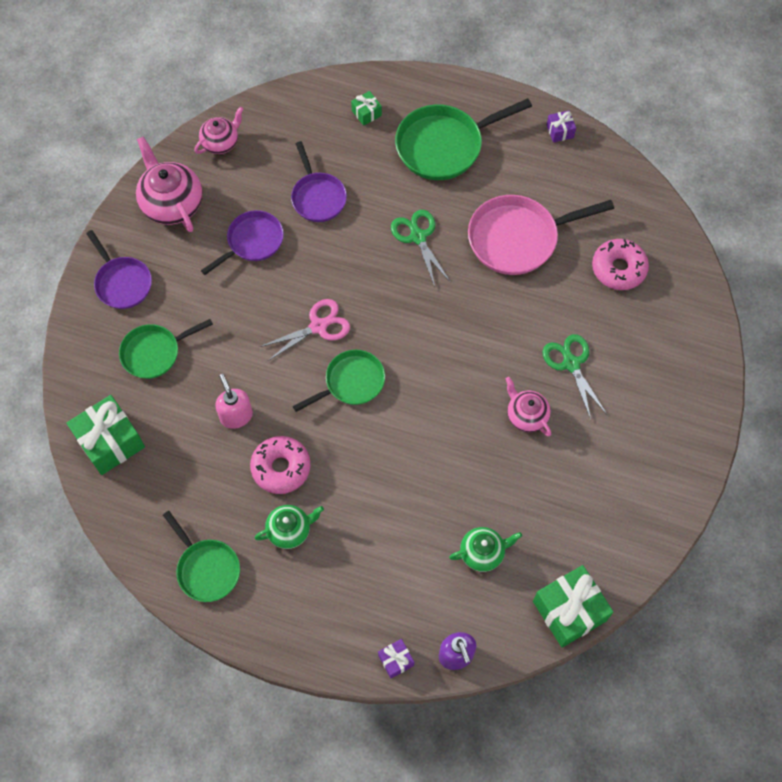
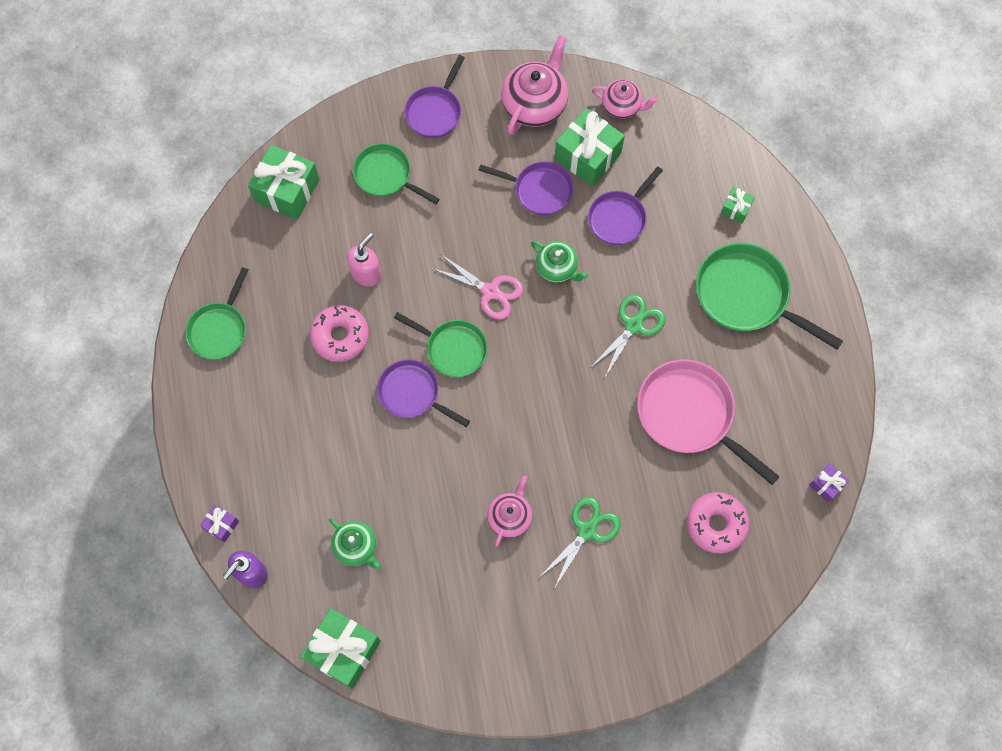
camera: 60 degrees right, 5 degrees up
green teapot [255,505,324,549] -> green teapot moved to [531,241,588,283]
purple gift [547,110,576,143] -> purple gift moved to [809,463,849,502]
none -> purple pan [377,359,470,427]
none -> green gift [555,108,625,186]

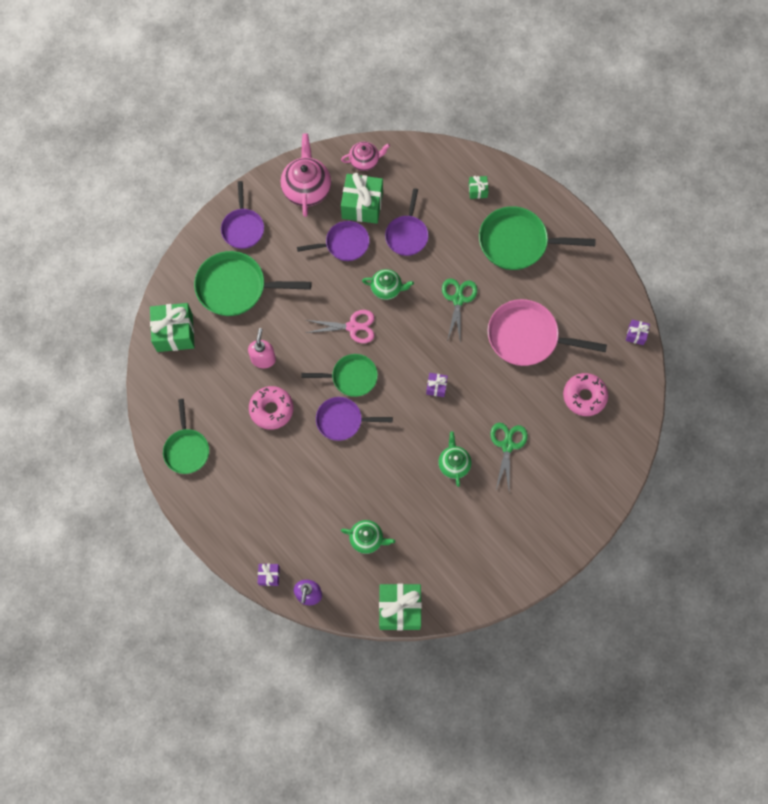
camera: 30 degrees left, 0 degrees up
green pan [353,143,439,204] -> green pan [194,251,311,316], size x1.58
pink teapot [487,476,532,547] -> green teapot [438,431,471,487]
none -> purple gift [426,373,448,397]

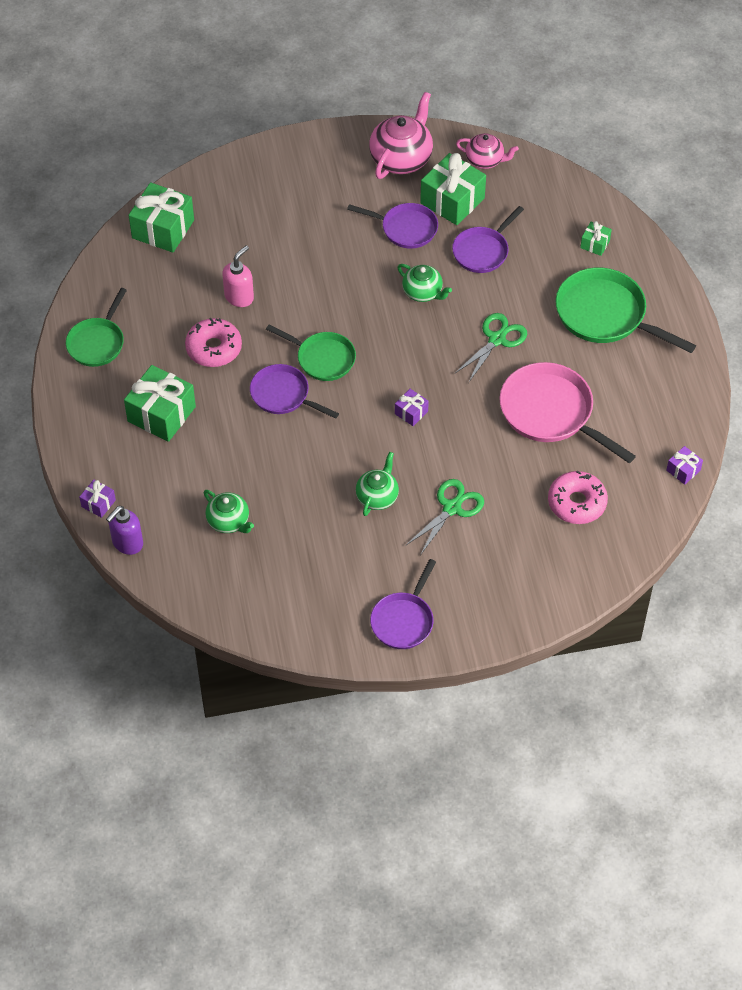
camera: 30 degrees right, 15 degrees down
green pan [194,251,311,316] -> none
purple pan [221,181,264,249] -> purple pan moved to [370,559,436,649]
pink scissors [306,310,375,343] -> none
green gift [379,584,422,631] -> green gift moved to [124,365,196,442]

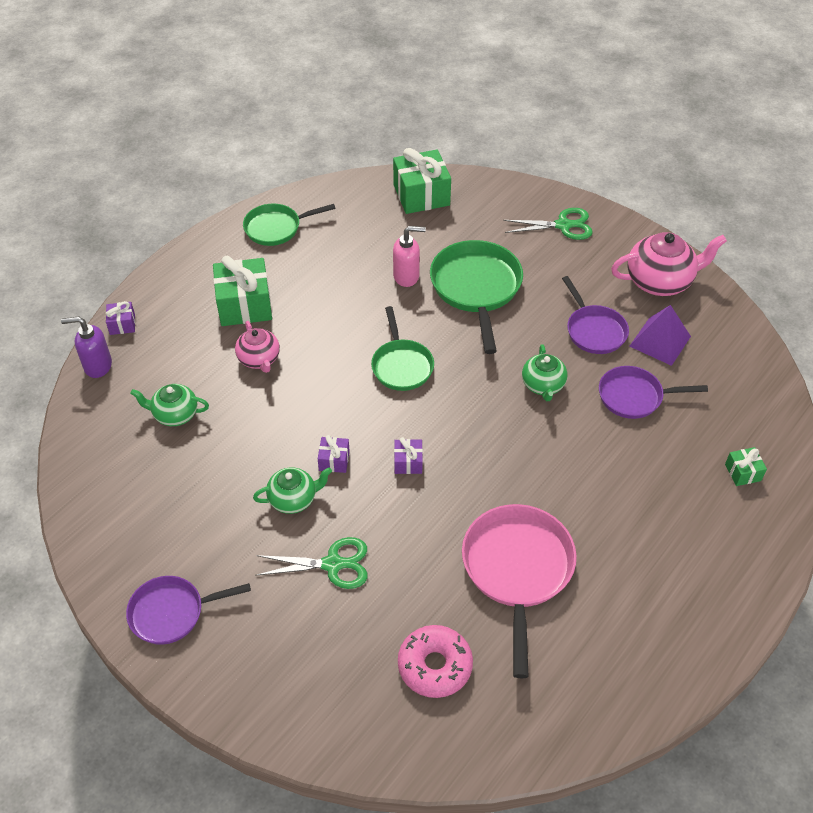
camera: 50 degrees right, 5 degrees down
pink donut [185,318,242,367] -> none
green teapot [204,490,254,533] -> green teapot turned 90 degrees clockwise [130,384,209,426]
purple pan [250,364,339,419] -> none
green gift [420,153,486,225] -> purple pyramid [629,305,691,366]
green scissors [454,313,527,383] -> green scissors moved to [503,208,593,240]
pink teapot [456,133,519,169] -> pink teapot moved to [235,321,280,373]
green pan [555,268,696,353] -> green pan moved to [430,240,523,354]
purple gift [666,446,703,485] -> purple gift moved to [318,435,350,473]

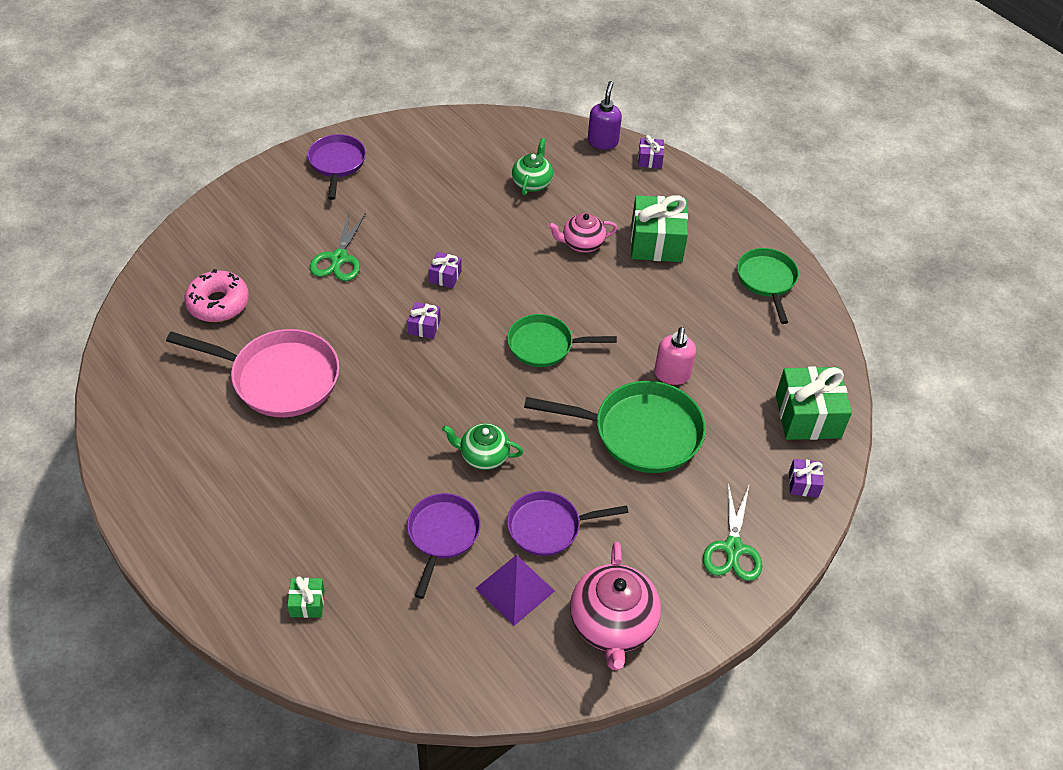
camera: 100 degrees right, 0 degrees up
green teapot [253,467,332,514] -> none
none -> purple gift [789,459,823,497]

